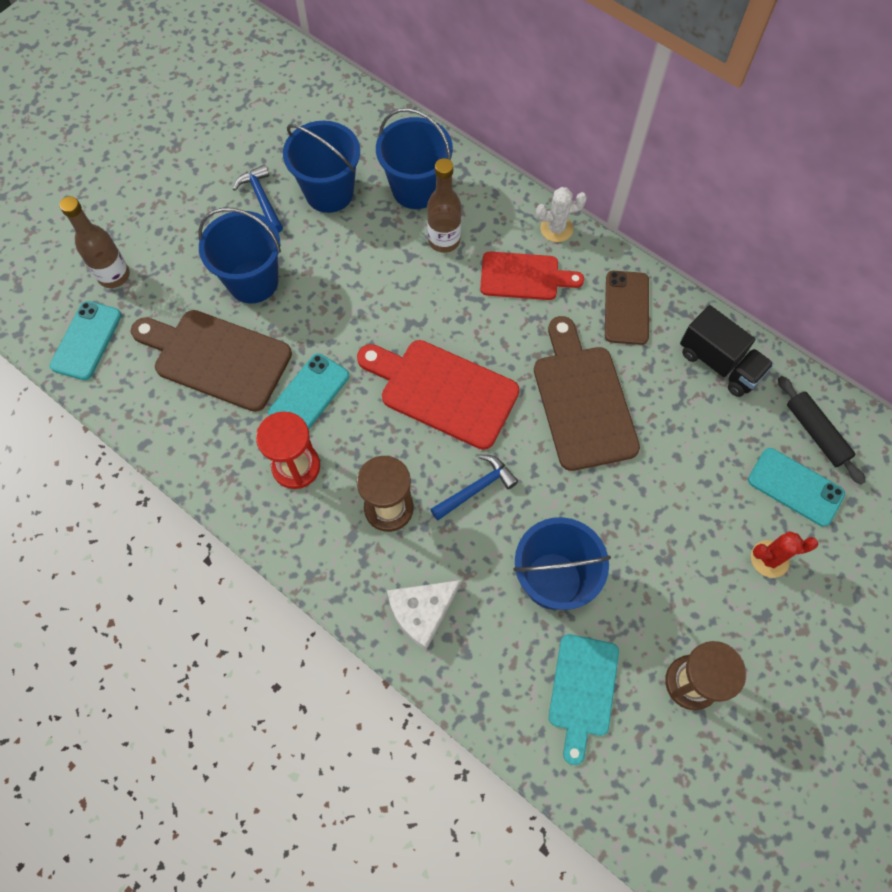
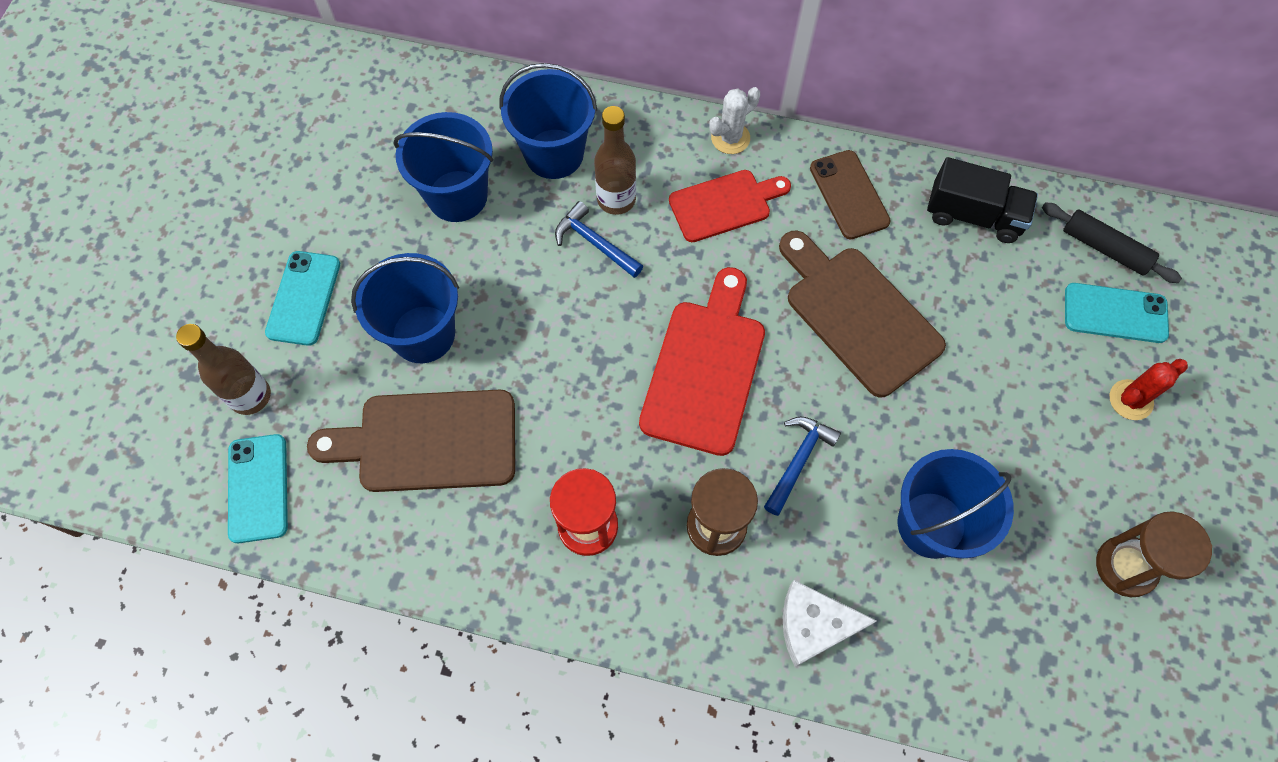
camera: 25 degrees left, 0 degrees up
blue hammer [233,164,283,233] -> blue hammer moved to [555,201,643,278]
turquoise phone [268,353,349,429] -> turquoise phone moved to [265,251,340,346]
red cutting board [357,340,520,450] -> red cutting board turned 105 degrees clockwise [639,267,765,456]
white cheese [387,580,460,650] -> white cheese turned 60 degrees clockwise [783,580,877,667]
turquoise cutting board [549,634,619,765] -> none

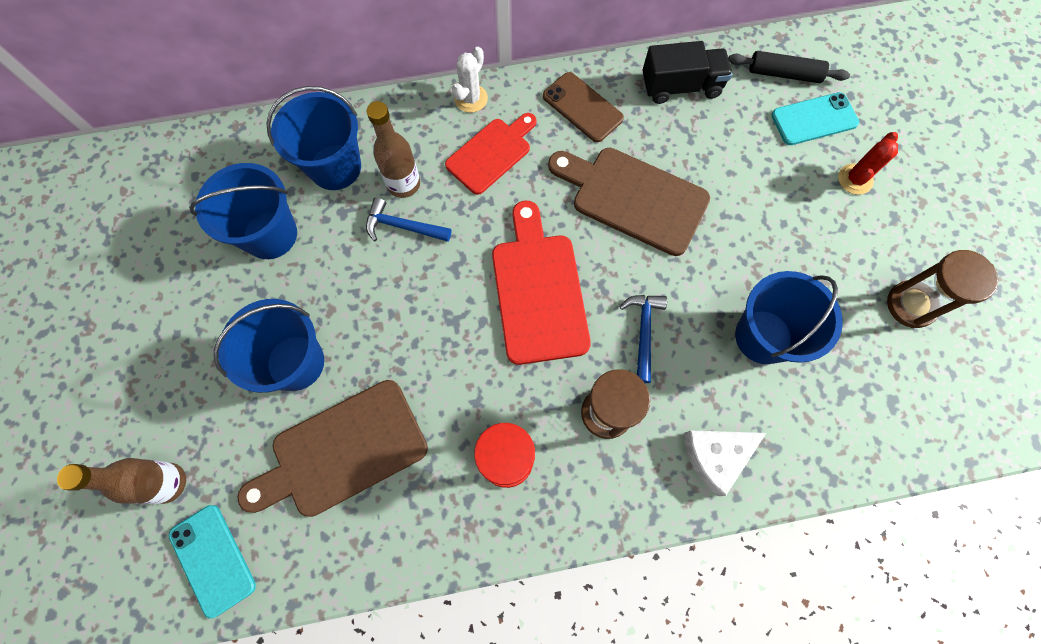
camera: 25 degrees left, 5 degrees up
turquoise phone [265,251,340,346] -> none

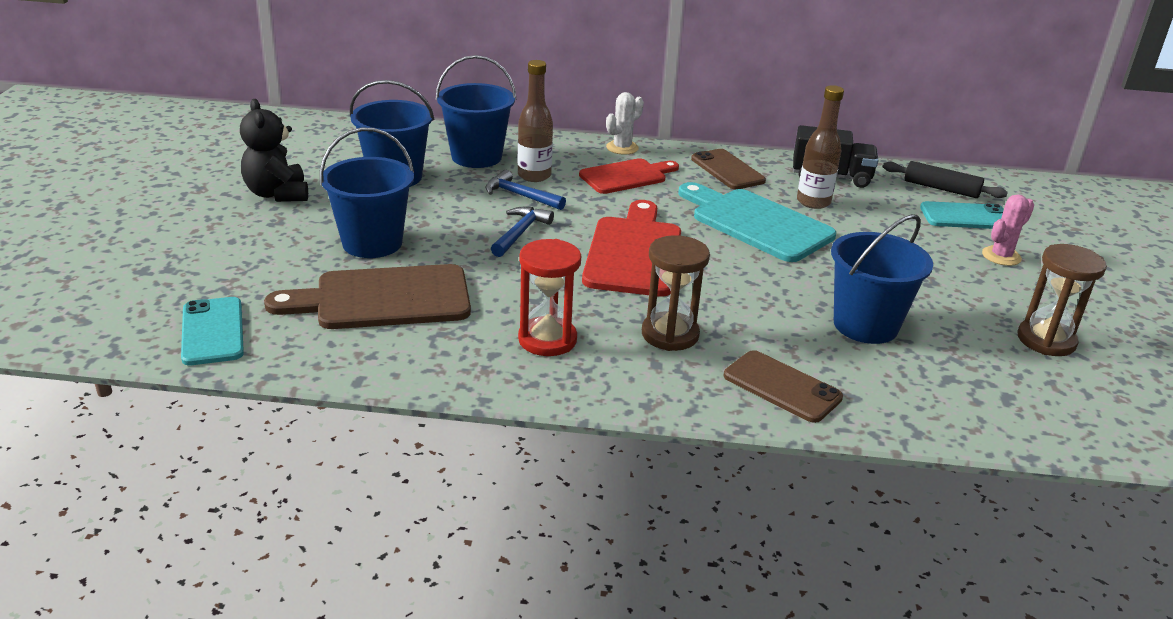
camera: 15 degrees right, 40 degrees down
brown bottle [57,458,186,504] -> brown bottle moved to [797,85,844,209]
brown cutting board [548,148,710,256] -> turquoise cutting board [678,182,836,262]
blue hammer [620,295,667,383] -> blue hammer moved to [491,207,554,257]
white cheese [683,430,766,496] -> brown phone [724,350,843,423]
red cactus [838,132,898,195] -> pink cactus [982,194,1034,266]
none -> black teddy bear [240,99,308,202]

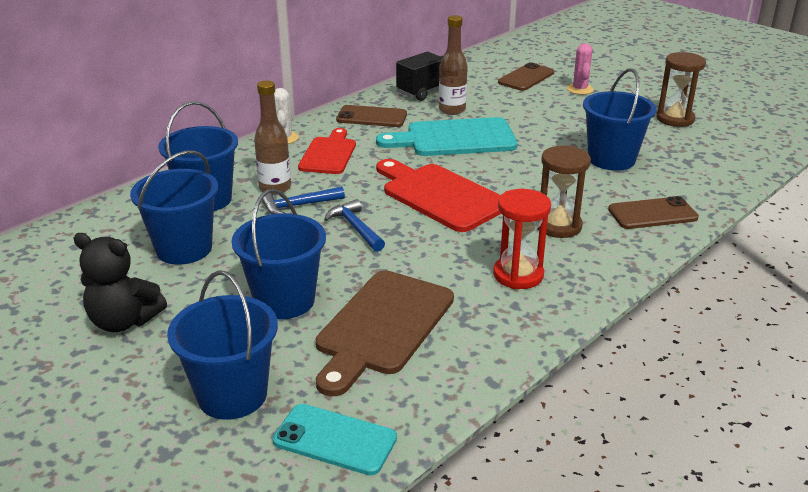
camera: 50 degrees left, 0 degrees up
black rolling pin [883,161,1008,198] -> none
turquoise phone [920,201,1004,229] -> brown phone [498,62,554,91]
none -> blue bucket [167,270,278,420]

